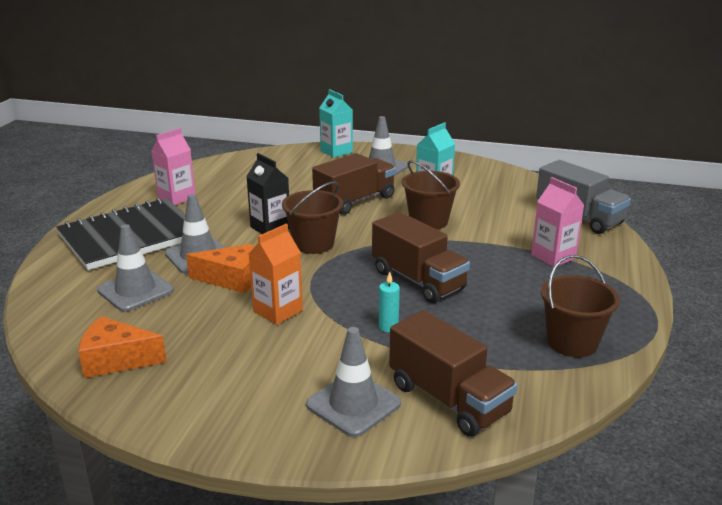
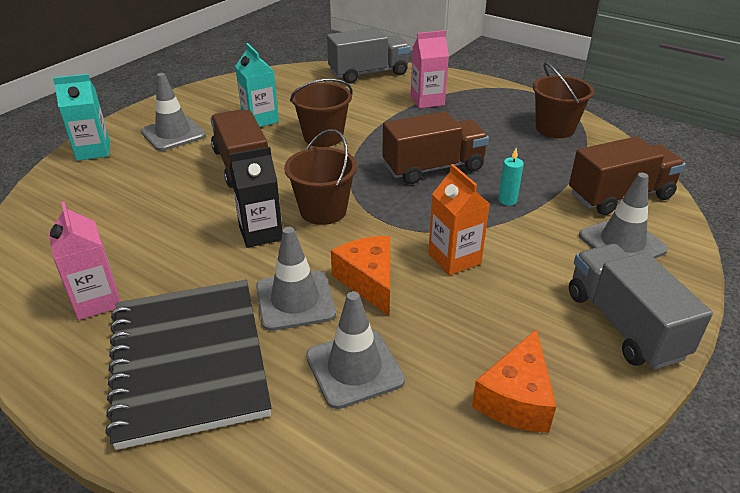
camera: 70 degrees left, 10 degrees up
orange cheese [186,244,254,293] -> orange cheese turned 45 degrees counterclockwise [331,236,390,316]
none -> grey truck [569,244,713,370]

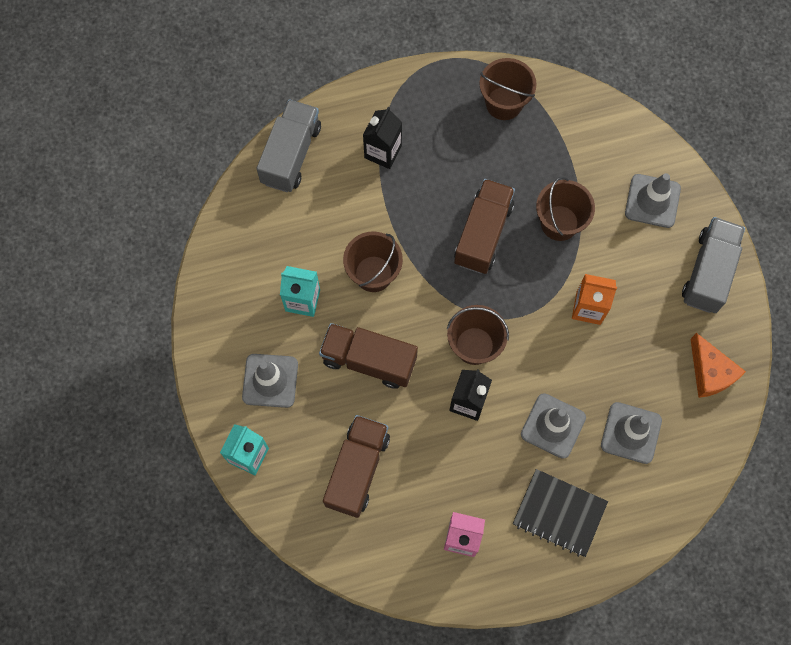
camera: 50 degrees left, 35 degrees up
black notebook [105,280,272,450] -> black notebook [513,469,608,557], size x0.64
orange cheese [331,236,390,316] -> none
pink carton [411,30,449,108] -> black carton [363,107,402,169]
turquoise candle [498,148,524,206] -> brown bucket [536,177,595,241]
brown truck [569,136,686,215] -> brown truck moved to [323,415,390,518]
grey truck [569,244,713,370] -> grey truck turned 90 degrees clockwise [682,217,745,313]

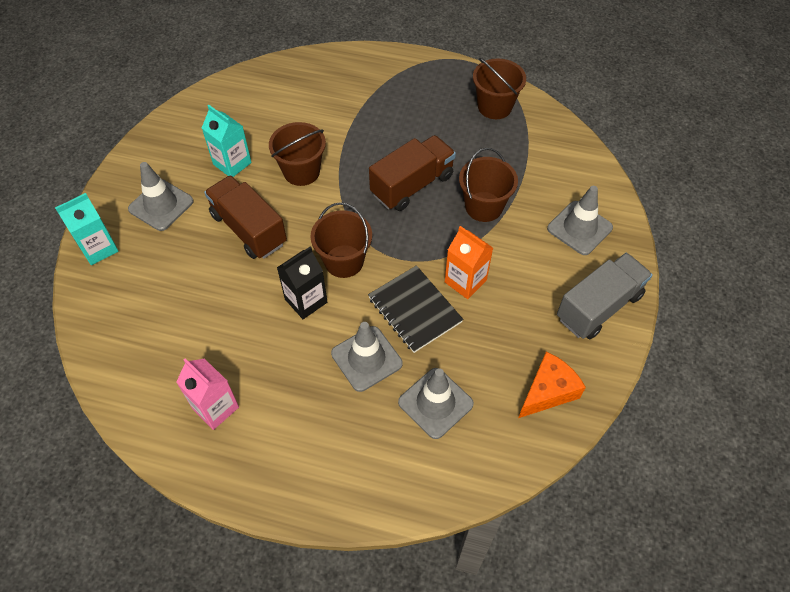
camera: 30 degrees right, 15 degrees down
grey truck [257,99,321,192] -> none
brown truck [323,415,390,518] -> none
black carton [363,107,402,169] -> none
black notebook [513,469,608,557] -> black notebook moved to [368,265,463,353]
orange cheese [690,333,746,398] -> orange cheese turned 135 degrees counterclockwise [518,351,586,418]

